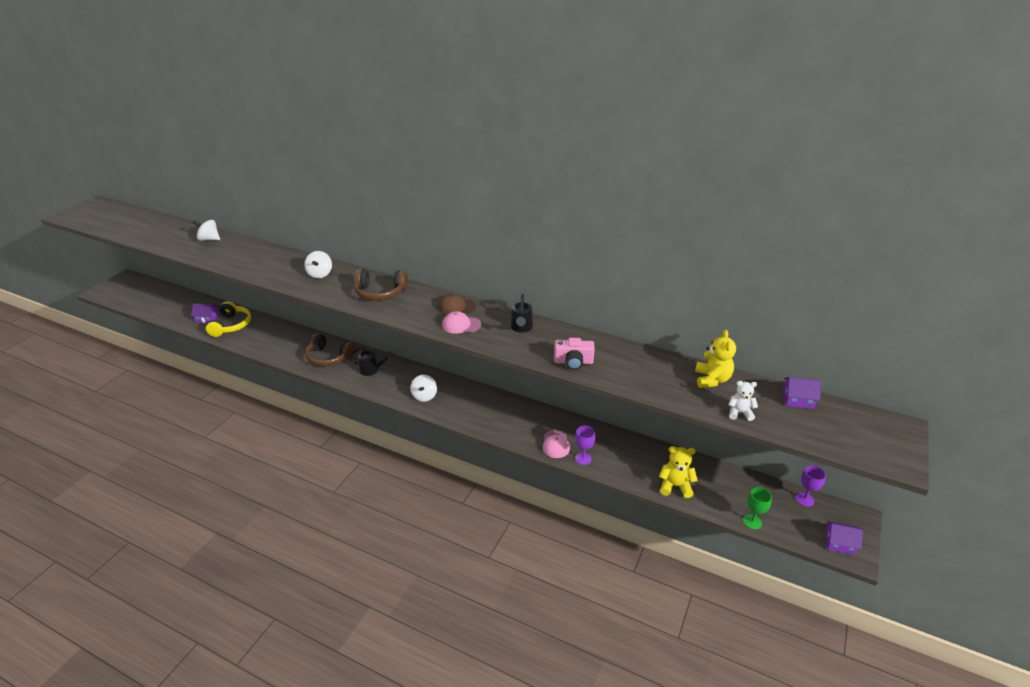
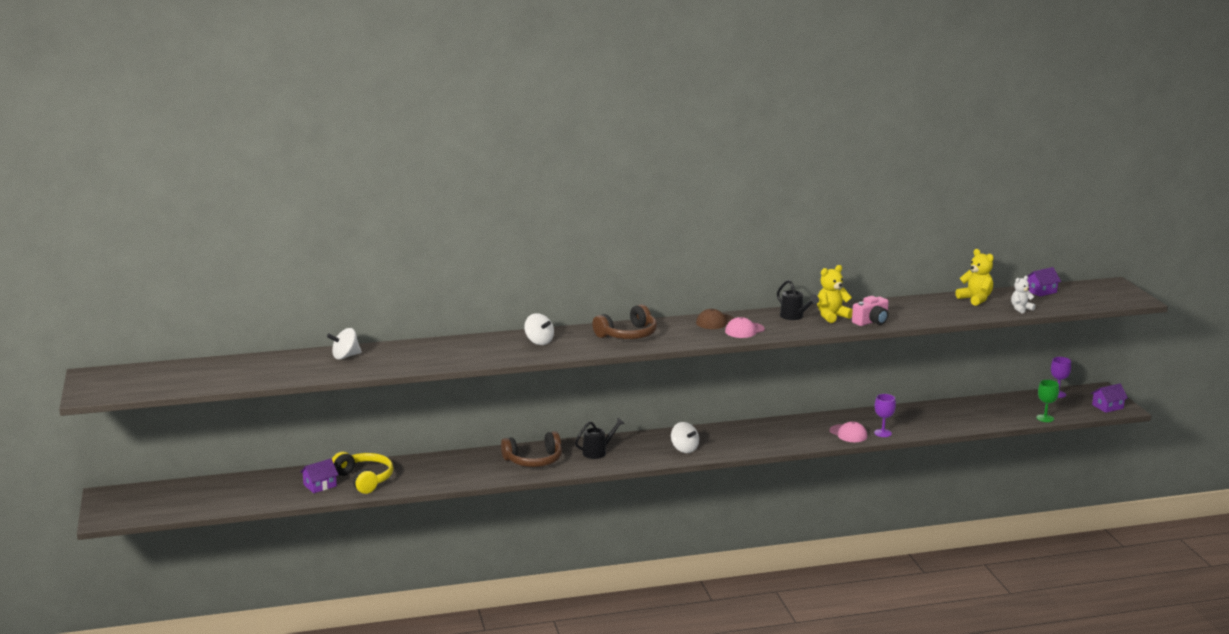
camera: 40 degrees left, 15 degrees down
yellow teddy bear [659,446,698,498] -> yellow teddy bear moved to [817,265,853,323]

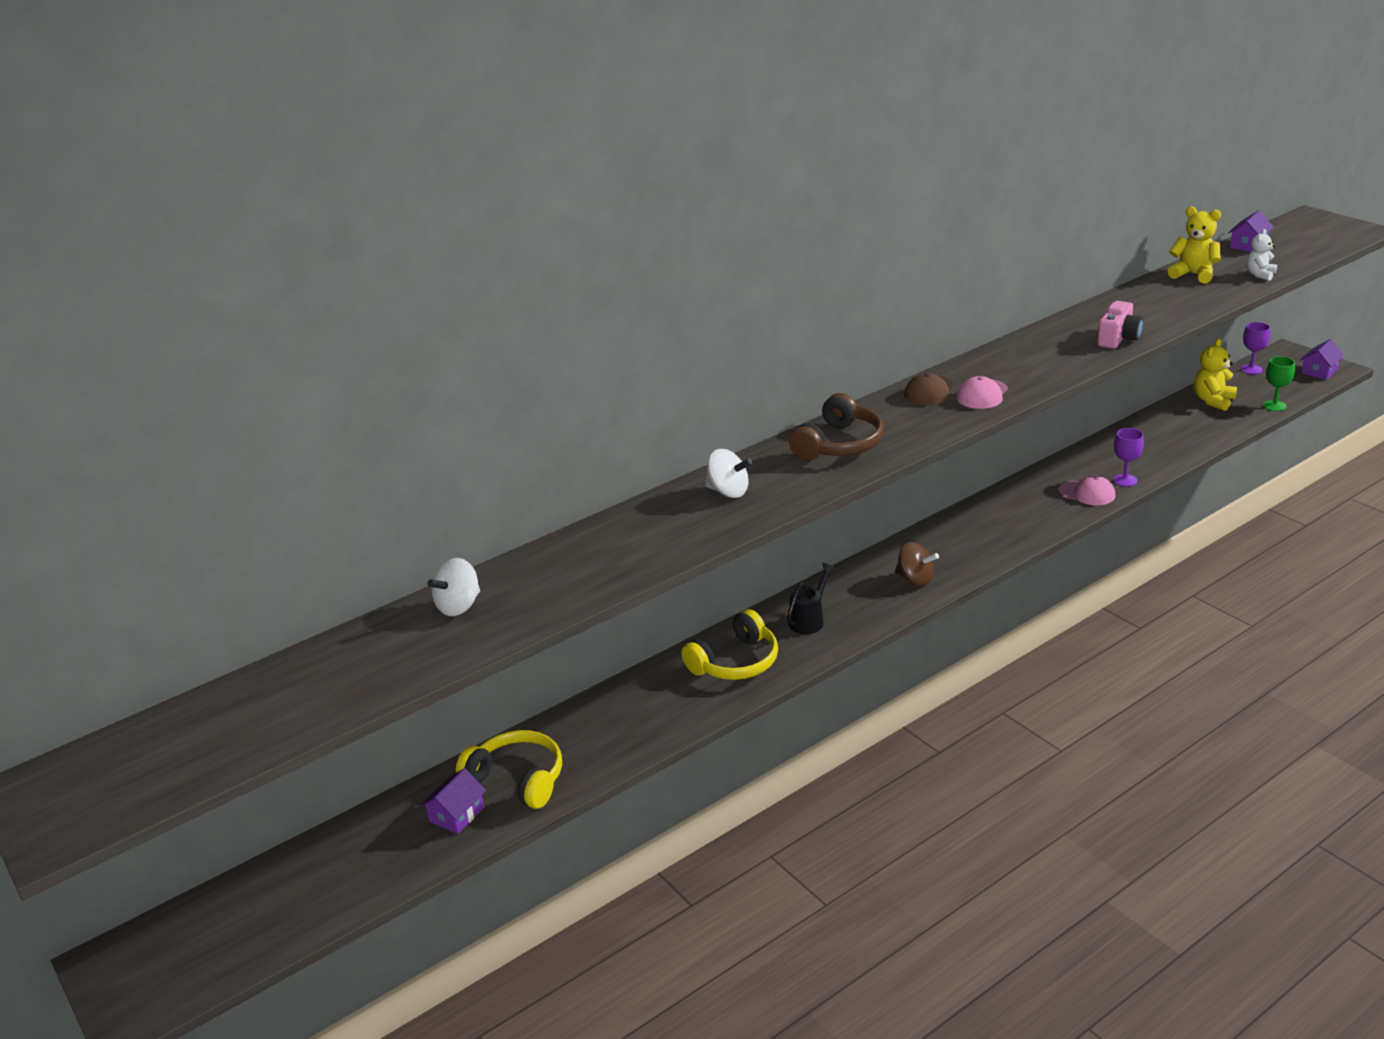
camera: 20 degrees left, 10 degrees up
brown headphones [501,431,562,467] -> yellow headphones [681,609,778,680]
white spinning top [671,422,699,453] -> brown spinning top [895,542,939,586]
black watering can [777,280,819,320] -> none
yellow teddy bear [817,265,853,323] -> yellow teddy bear moved to [1194,339,1237,411]

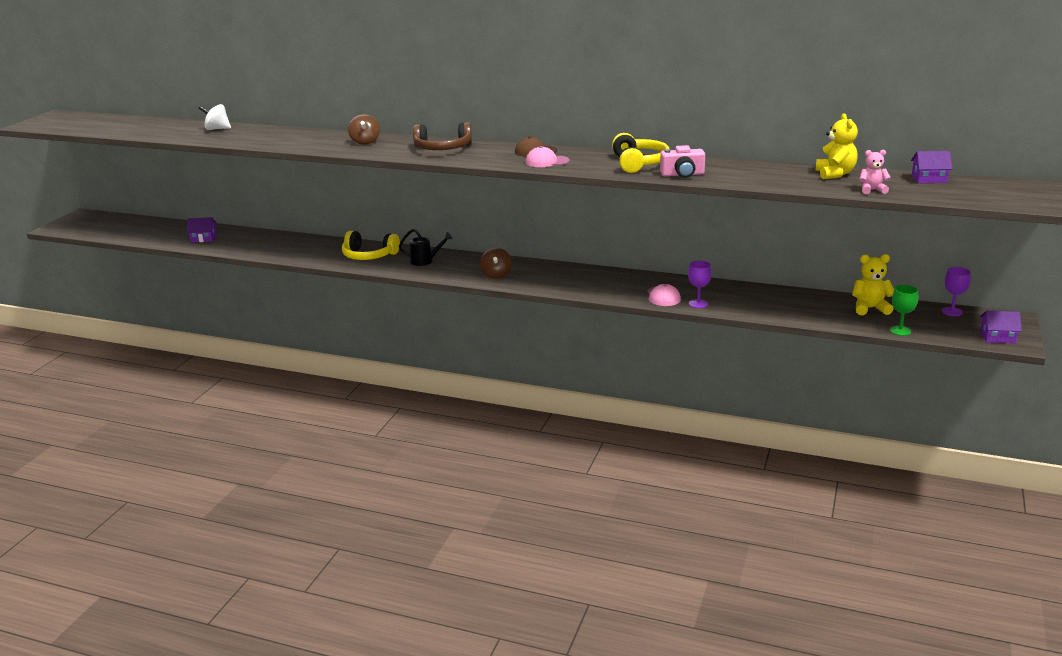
camera: 55 degrees right, 5 degrees down
yellow headphones [456,730,562,809] -> yellow headphones moved to [612,133,669,173]
white spinning top [705,449,752,498] -> brown spinning top [348,114,380,145]
white teddy bear [1246,229,1277,281] -> pink teddy bear [859,150,891,194]

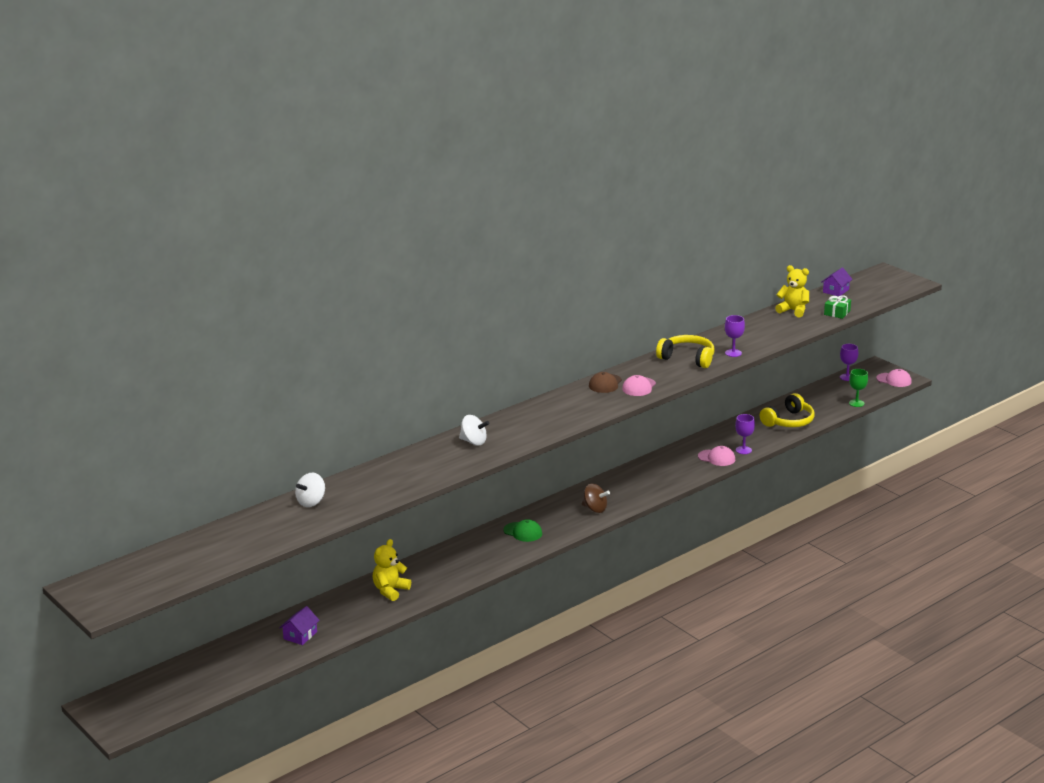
camera: 60 degrees left, 0 degrees up
yellow headphones [342,231,400,260] -> yellow headphones moved to [760,393,815,427]
brown spinning top [348,114,380,145] -> white spinning top [459,415,490,445]
black watering can [399,229,453,266] -> green cap [503,519,542,542]
brown headphones [413,122,472,150] -> none
pink camera [660,145,705,178] -> purple goblet [725,315,745,357]
yellow teddy bear [852,254,894,315] -> yellow teddy bear moved to [373,539,411,601]
pink teddy bear [859,150,891,194] -> green gift [824,295,851,319]
purple house [980,311,1022,343] -> pink cap [876,369,912,387]

